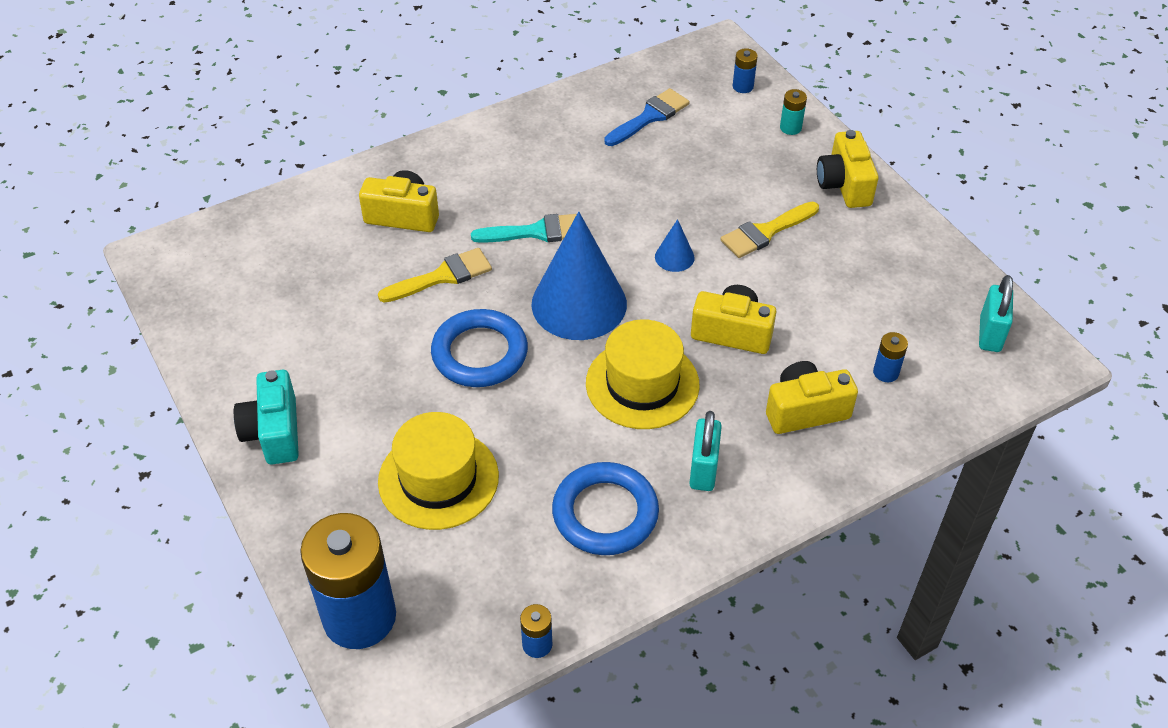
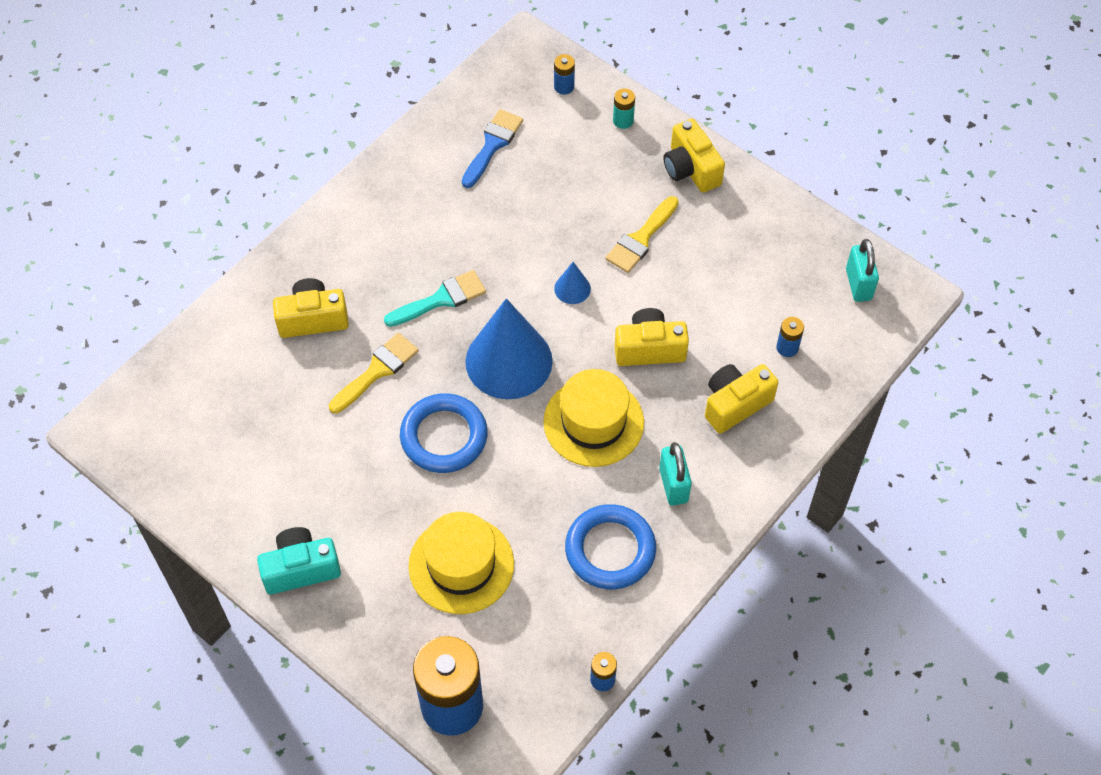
camera: 20 degrees left, 10 degrees up
turquoise camera [234,370,299,464] -> turquoise camera turned 105 degrees clockwise [257,527,341,594]

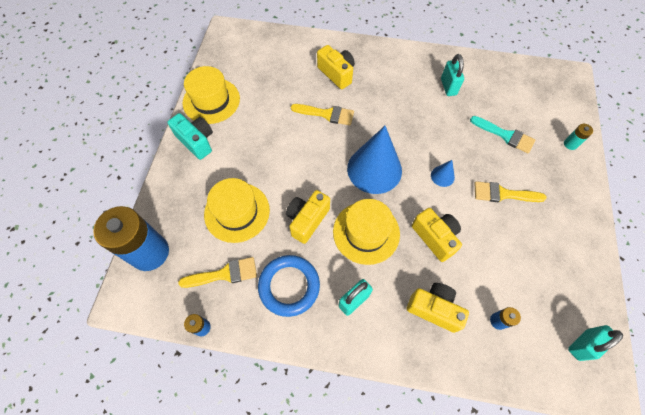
camera: 60 degrees right, 5 degrees up
turquoise brush [384,270,486,327] -> turquoise brush moved to [470,116,536,153]
blue ring [400,393,488,473] -> none
blue brush [462,109,523,188] -> none
blue battery [554,54,575,95] -> none
yellow camera [664,119,725,193] -> yellow camera moved to [286,190,330,244]
none -> yellow brush [178,257,257,288]
none -> yellow hat [183,66,240,124]
none -> turquoise padlock [441,54,464,96]

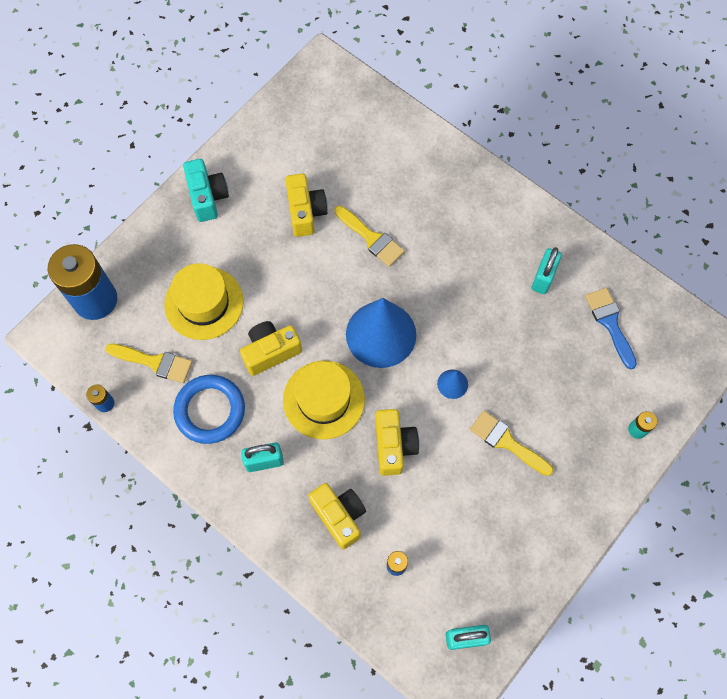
camera: 30 degrees right, 5 degrees up
yellow hat [183,66,240,124] -> none
yellow camera [317,45,355,89] -> yellow camera moved to [285,173,328,237]
turquoise brush [470,116,536,153] -> none
none -> blue brush [585,288,637,369]

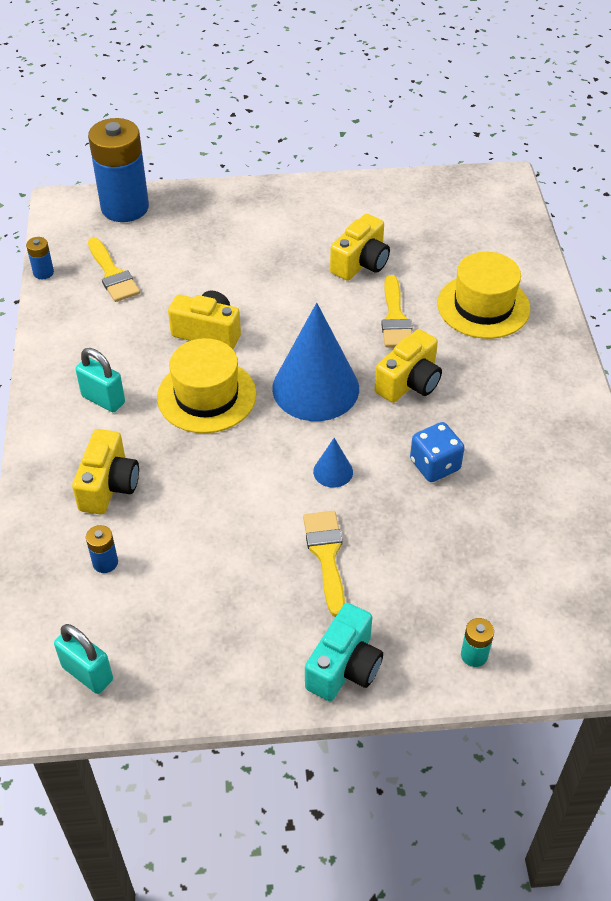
camera: 45 degrees right, 20 degrees down
yellow hat [164,263,244,340] -> yellow hat moved to [437,252,530,339]
blue ring [173,375,245,444] -> none
turquoise camera [183,159,229,222] -> turquoise camera moved to [305,603,383,701]
yellow camera [375,409,419,476] -> yellow camera moved to [374,329,442,403]
turquoise padlock [532,247,562,294] -> none
blue brush [585,288,637,369] -> none
none -> blue dice [410,422,465,482]

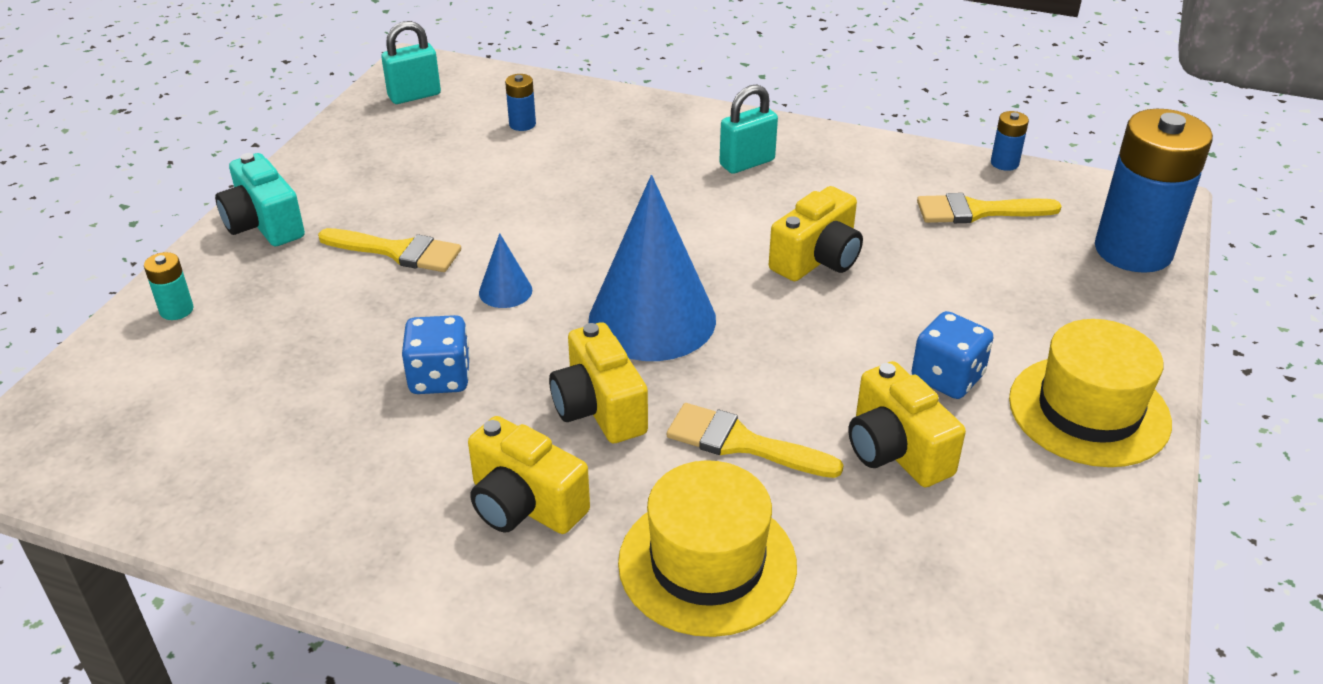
camera: 115 degrees right, 10 degrees down
yellow camera [72,429,139,515] -> yellow camera moved to [468,416,590,534]
yellow hat [157,338,256,433] -> yellow hat moved to [1009,319,1172,467]
none -> blue dice [911,311,993,399]

